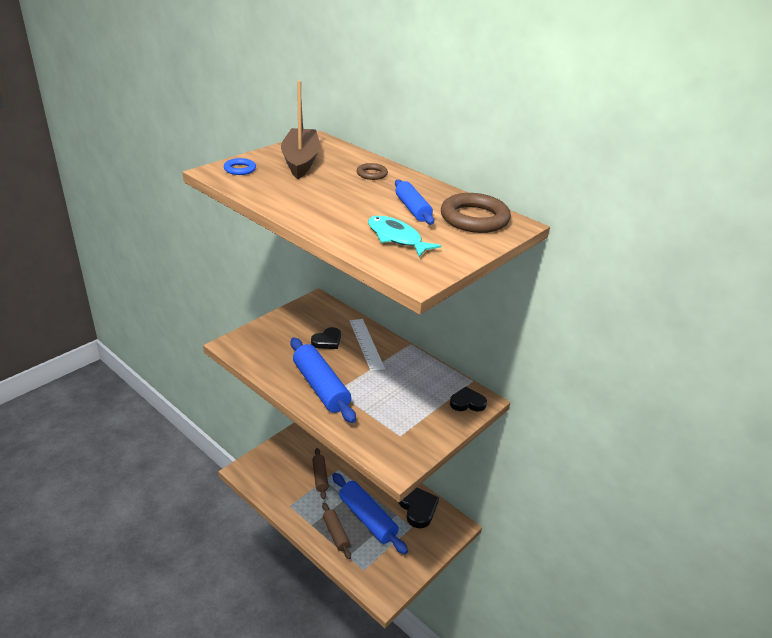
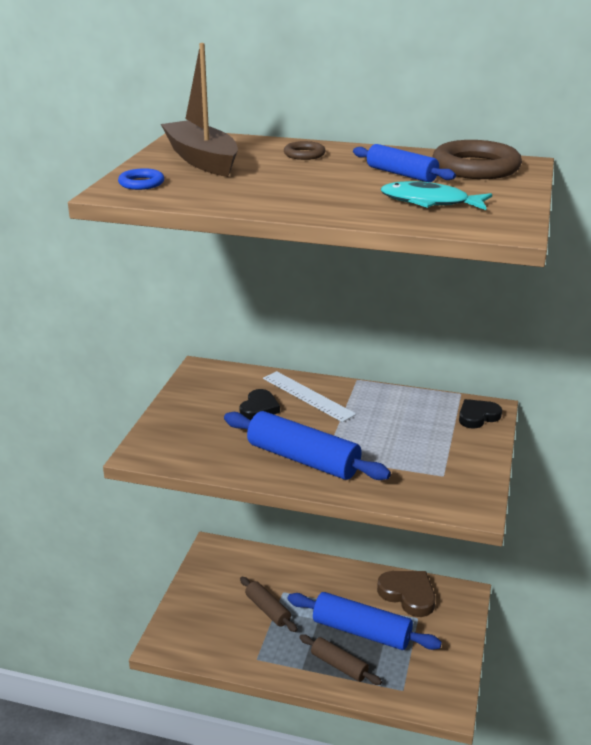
camera: 25 degrees left, 5 degrees down
black heart [399,488,439,528] -> brown heart [377,571,435,617]

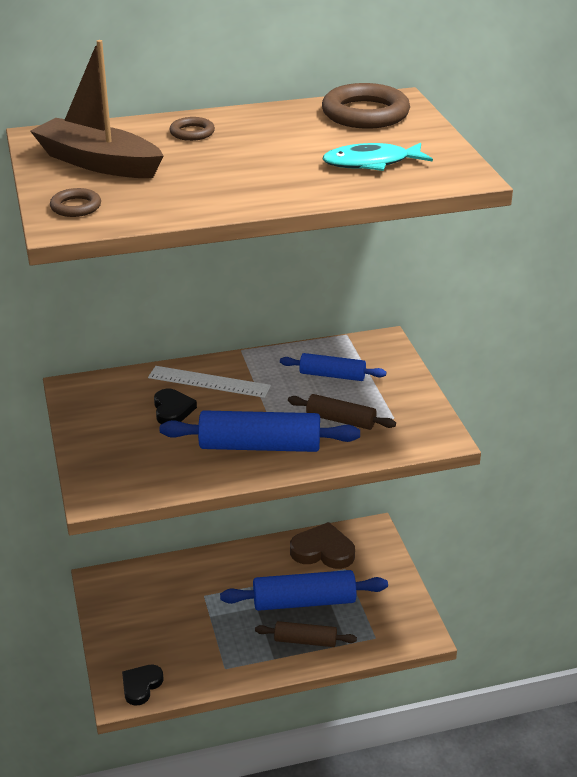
camera: 30 degrees left, 5 degrees up
blue ring [118,168,164,190] -> brown ring [50,188,101,217]
brown rolling pin [240,577,298,632] -> brown rolling pin moved to [288,394,396,430]
blue rolling pin [353,144,456,182] -> blue rolling pin moved to [280,353,386,381]
black heart [459,399,502,429] -> black heart moved to [122,665,163,706]

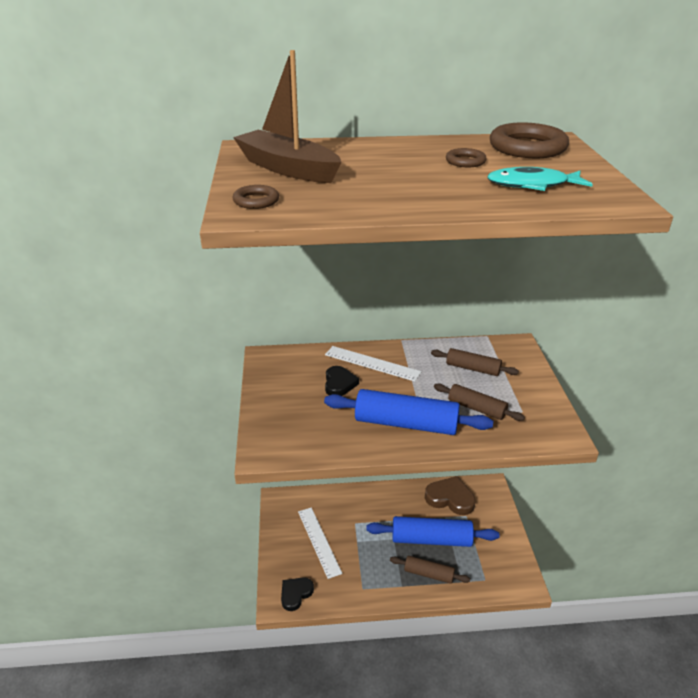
camera: 10 degrees right, 0 degrees up
brown ring [170,117,215,141] -> brown ring moved to [446,148,487,167]
blue rolling pin [280,353,386,381] -> brown rolling pin [431,348,519,376]
none -> white ruler [298,507,342,579]

